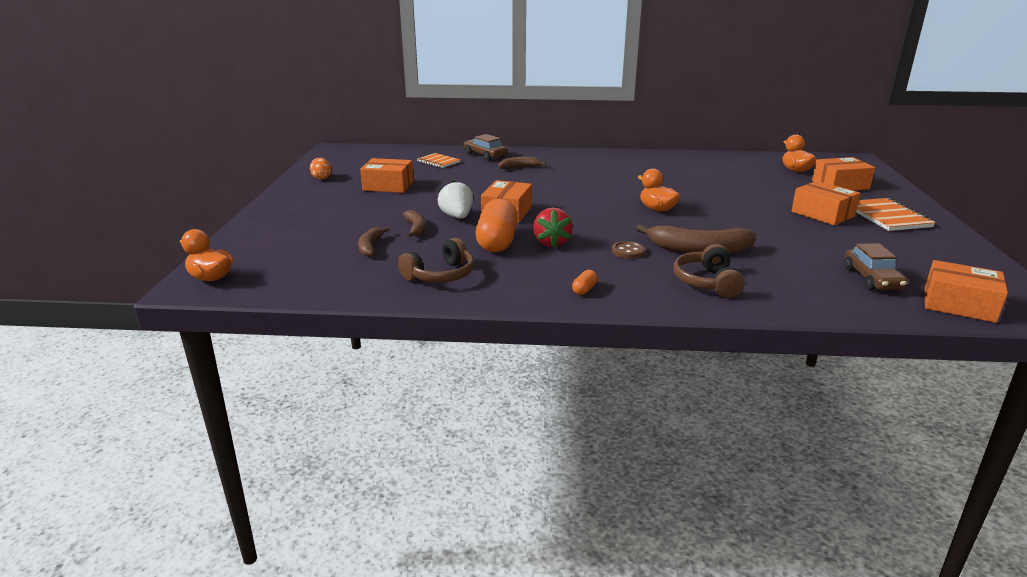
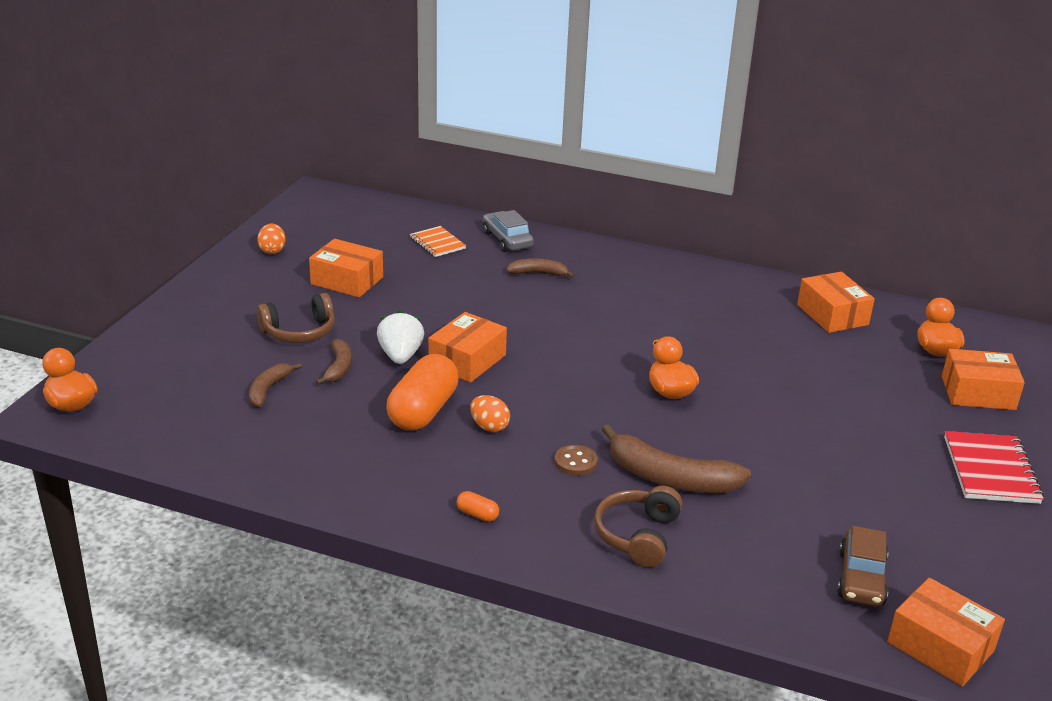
camera: 15 degrees right, 5 degrees up
brown headphones [398,238,474,282] -> brown headphones moved to [257,293,335,343]
brown car [464,134,507,161] -> grey car [483,210,534,252]
red strawberry [533,208,573,248] -> orange egg [470,395,510,432]
orange capsule [572,270,598,295] -> orange capsule turned 75 degrees clockwise [456,491,499,522]
orange box [791,181,861,225] -> orange box moved to [797,272,875,333]
orange notebook [856,198,936,231] -> red notebook [944,431,1044,504]

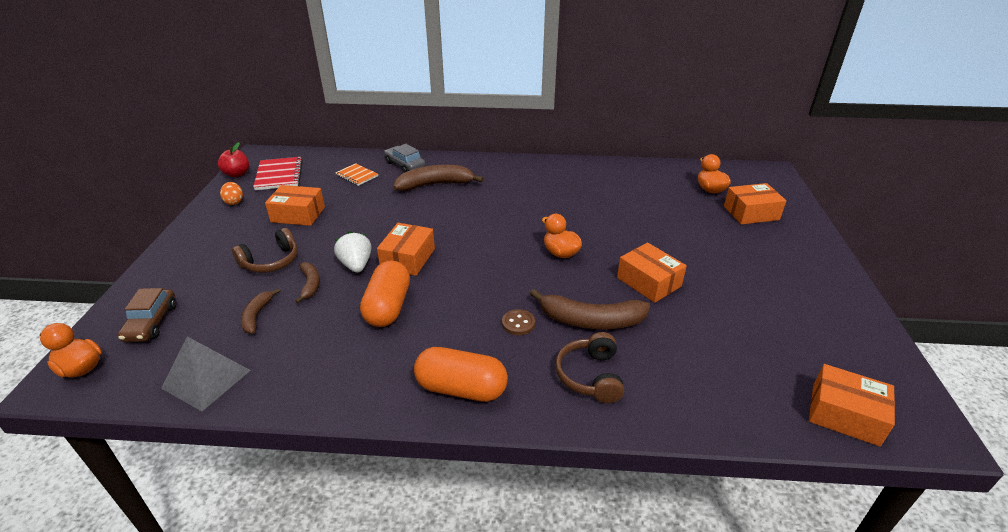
camera: 15 degrees left, 5 degrees up
orange capsule [456,491,499,522] -> orange capsule [414,347,508,402], size x2.46
orange egg [470,395,510,432] -> none
brown banana [506,259,575,278] -> brown banana [393,165,484,191], size x1.83
orange box [797,272,875,333] -> orange box moved to [617,242,687,303]
brown car [837,526,888,607] -> brown car moved to [118,288,176,342]
red notebook [944,431,1044,504] -> red notebook moved to [253,157,303,190]
none -> grey pyramid [161,337,251,411]
none -> red apple [218,142,249,177]

